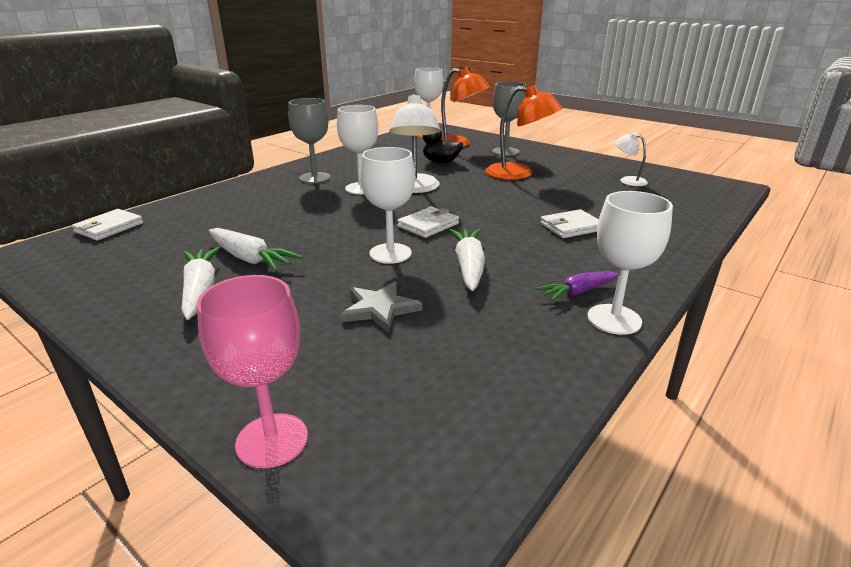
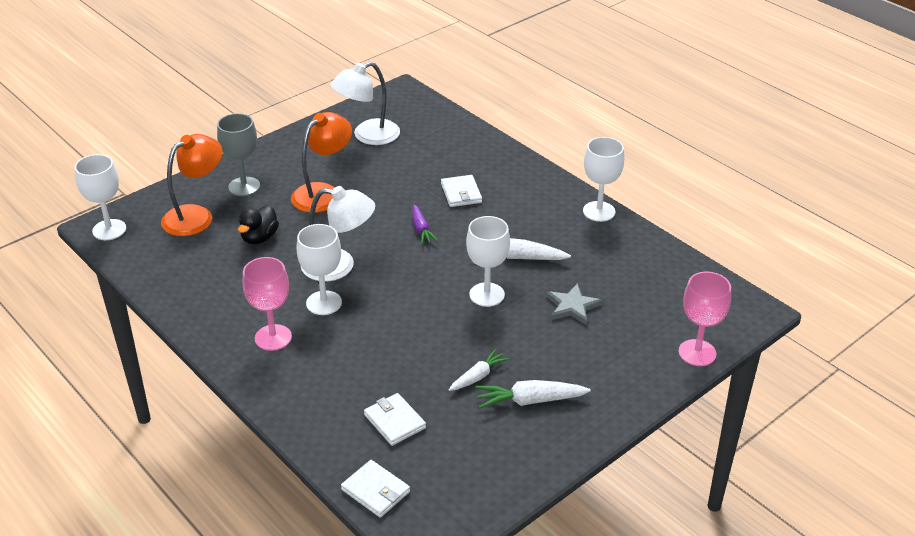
camera: 80 degrees left, 10 degrees up
white carrot [209,228,302,271] -> white carrot [449,349,509,391], size x0.67
grey goblet [288,98,330,183] -> pink goblet [242,257,292,351]
white wallet [397,207,459,238] -> white wallet moved to [364,393,426,446]
purple carrot [537,272,619,301] -> purple carrot moved to [412,204,438,244]
white lamp [615,132,648,186] -> white lamp [331,62,400,145], size x1.87

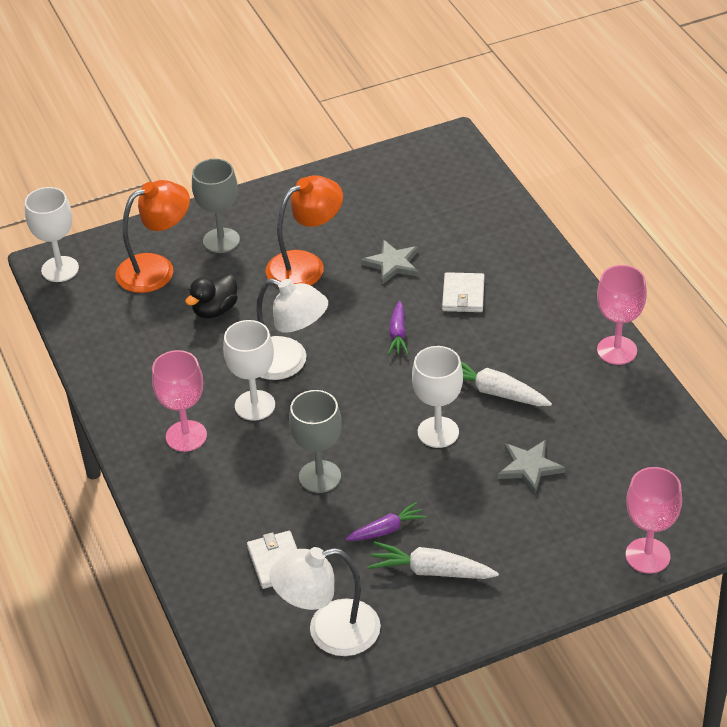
camera: 20 degrees right, 5 degrees up
white lamp [331,62,400,145] -> white lamp moved to [269,547,381,656]
white wallet [341,460,410,518] -> none
white carrot [449,349,509,391] -> purple carrot [345,502,427,541]
white goblet [583,137,624,222] -> pink goblet [597,265,647,365]
none -> grey goblet [289,390,342,493]
none -> grey star [361,240,418,285]

